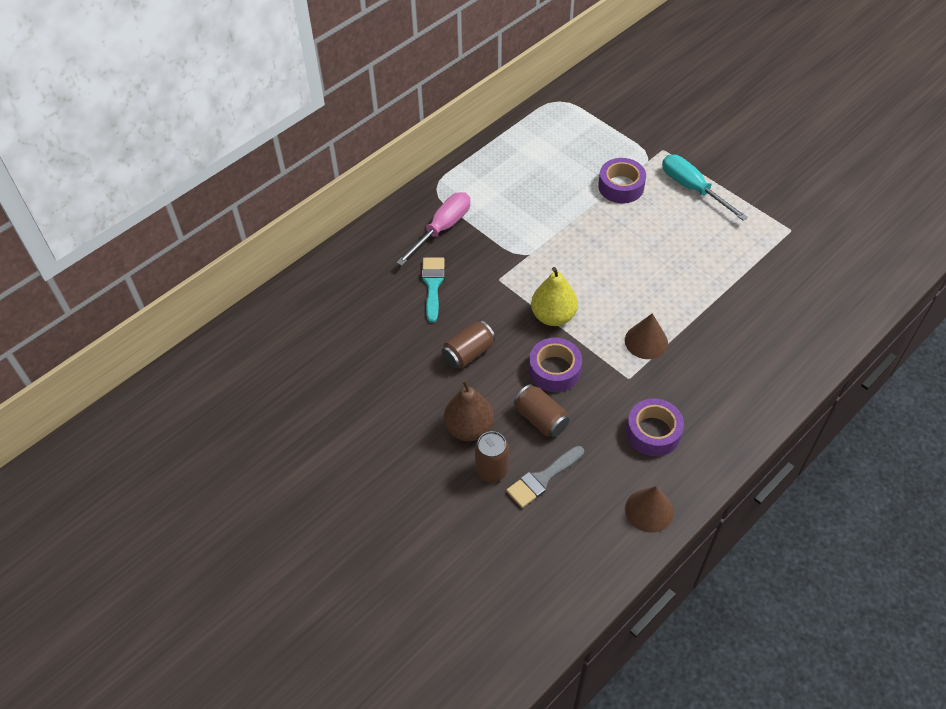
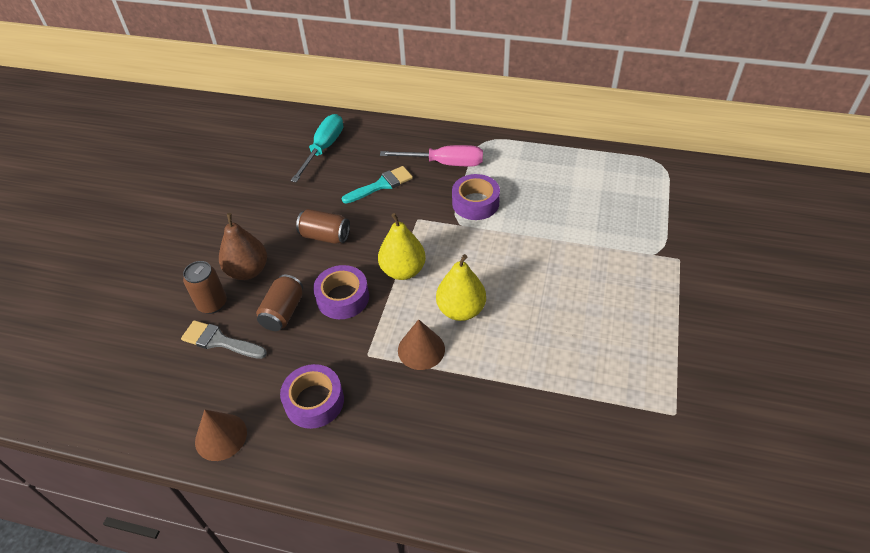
camera: 60 degrees right, 5 degrees down
purple tape [598,158,646,203] -> purple tape moved to [452,174,500,220]
turquoise screwdriver [662,155,748,221] -> turquoise screwdriver moved to [290,114,343,182]
none -> yellow pear [436,254,486,321]

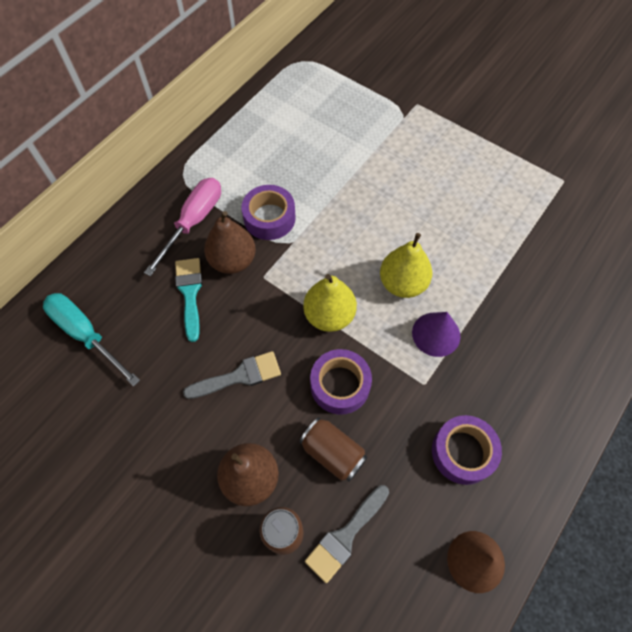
camera: 70 degrees left, 15 degrees up
brown can [296,209,350,244] -> grey brush [183,351,281,399]
brown cone [398,319,445,370] -> purple cone [412,312,461,357]
none -> brown pear [204,211,256,274]

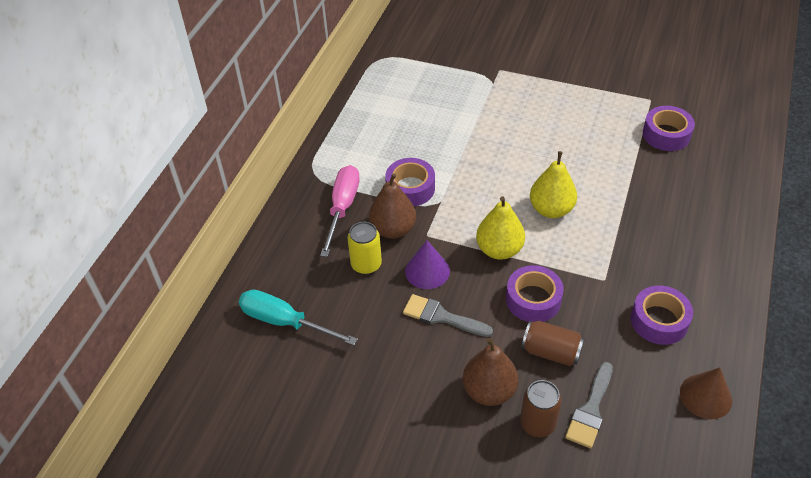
camera: 15 degrees left, 15 degrees down
turquoise brush [175,258,202,342] -> yellow can [347,221,382,275]
grey brush [183,351,281,399] -> grey brush turned 120 degrees counterclockwise [403,294,493,337]
purple cone [412,312,461,357] -> purple cone moved to [405,240,450,289]
none -> purple tape [643,106,695,151]

